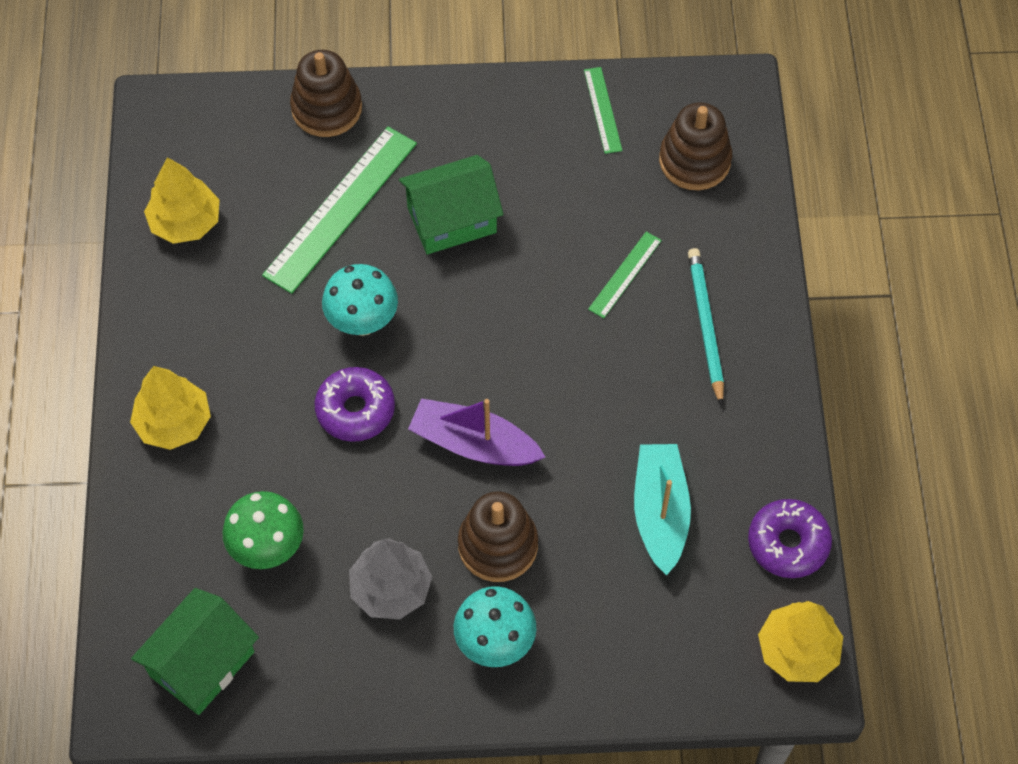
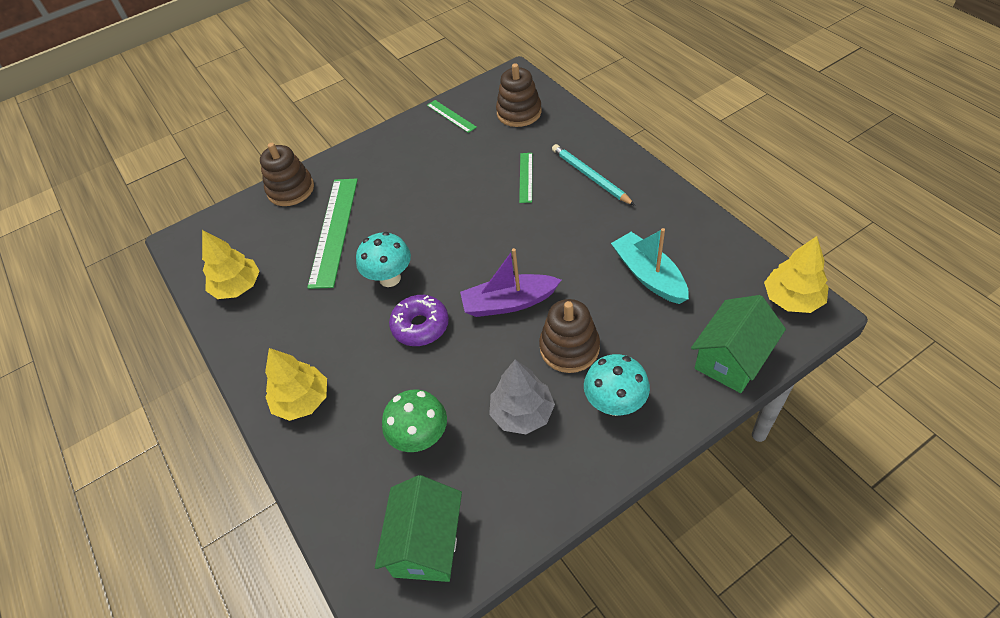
camera: 25 degrees left, 10 degrees down
green house [399,155,503,254] -> green house moved to [691,295,786,393]
purple donut [748,499,832,578] -> none

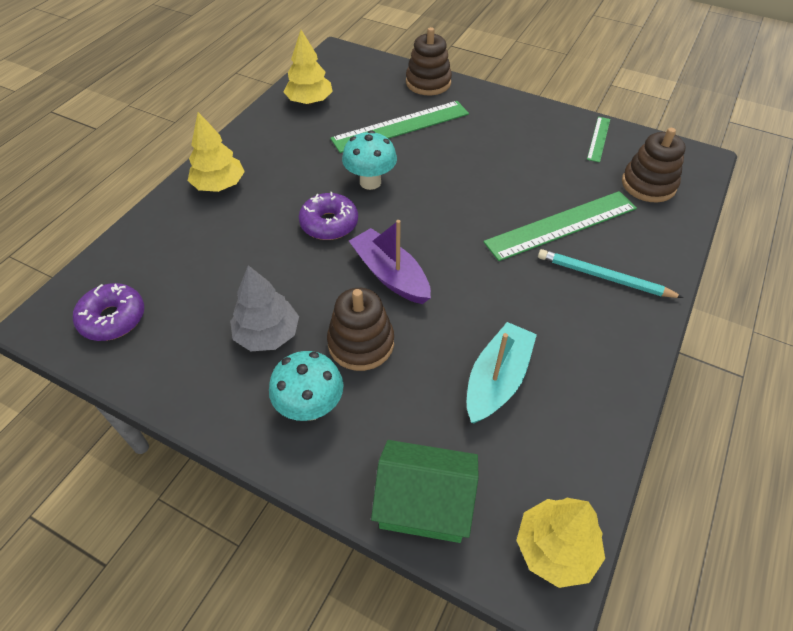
camera: 55 degrees right, 0 degrees up
green house [375,475,462,582] -> purple donut [73,283,144,341]
green mushroom [382,389,447,452] -> none
green ruler [519,153,532,203] -> green ruler [483,191,637,261], size x1.99
turquoise pencil [552,144,635,206] -> turquoise pencil turned 90 degrees counterclockwise [538,249,684,298]

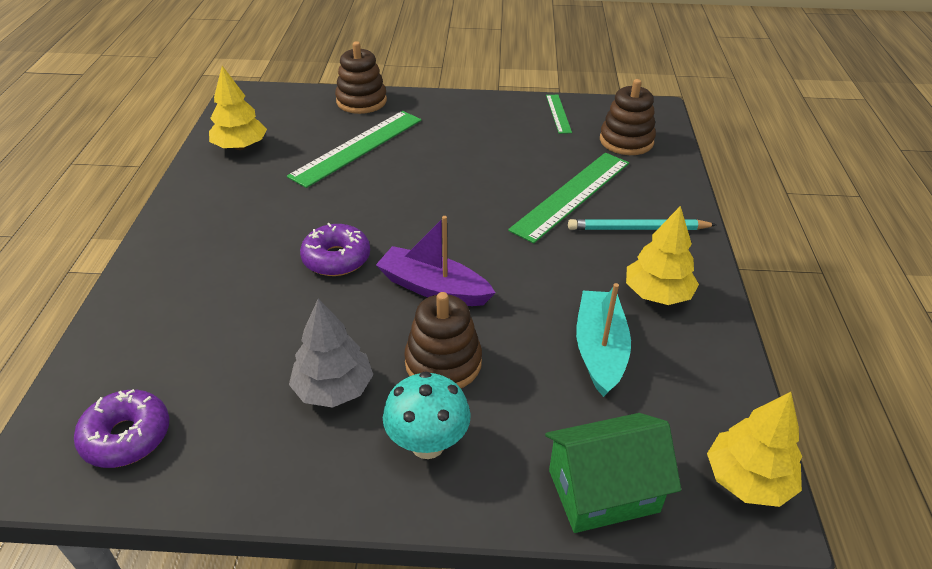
camera: 25 degrees left, 10 degrees down
yellow tree [188,112,245,192] -> yellow tree moved to [626,206,699,305]
turquoise mushroom [342,130,397,190] -> none

